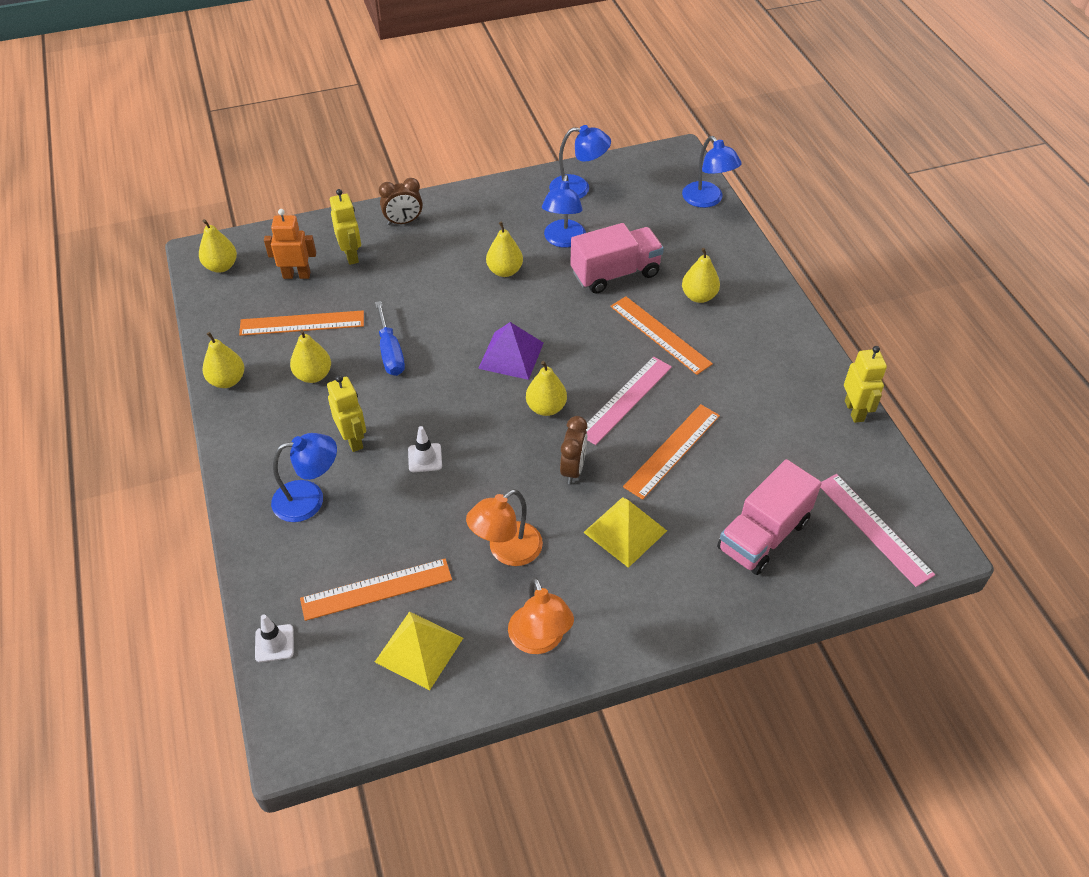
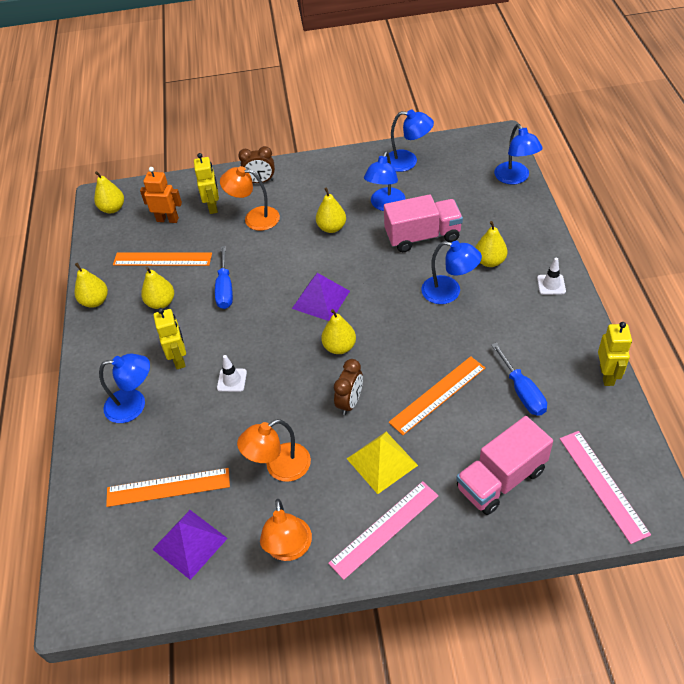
camera: 15 degrees right, 0 degrees up
white traffic cone [255,614,294,662] -> white traffic cone moved to [537,258,566,295]
yellow pyramid [375,611,463,690] -> purple pyramid [152,510,228,580]
pink ruler [586,356,672,445] -> pink ruler moved to [328,481,439,580]
orange ruler [610,296,713,375] -> blue lamp [421,241,482,304]
none -> orange lamp [220,166,280,231]
none -> blue screwdriver [491,343,547,416]

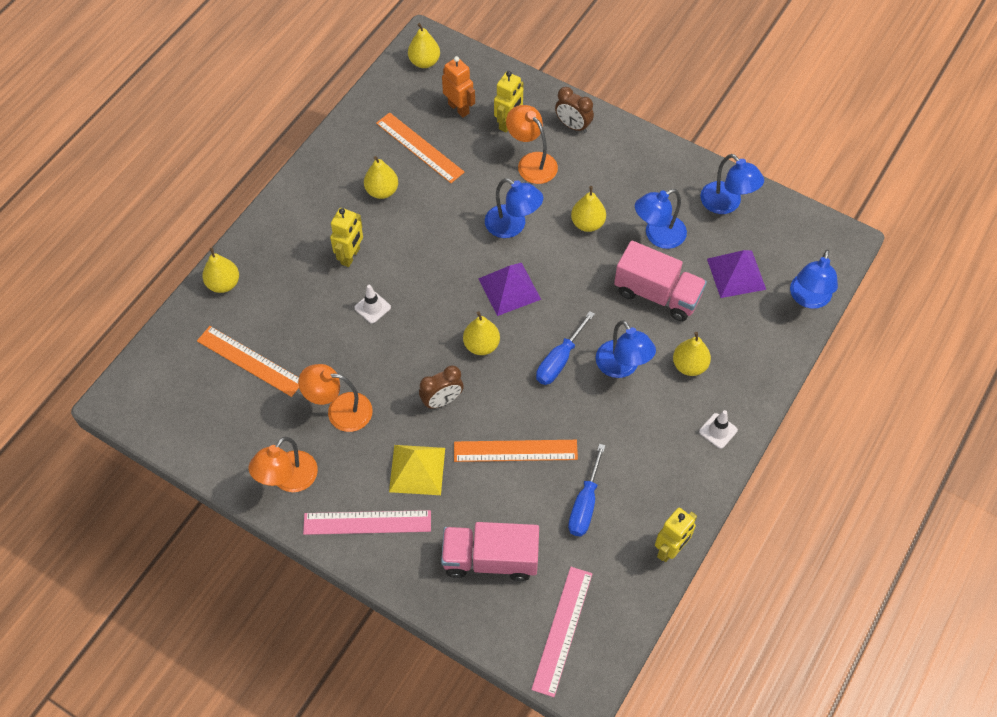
camera: 35 degrees right, 10 degrees up
yellow pear [75,263,108,308] -> yellow pear moved to [202,248,239,293]
blue lamp [99,354,150,423] -> blue lamp moved to [485,178,543,238]
purple pyramid [152,510,228,580] -> purple pyramid moved to [707,250,766,298]
blue screwdriver [215,246,233,309] -> blue screwdriver moved to [536,311,595,385]

